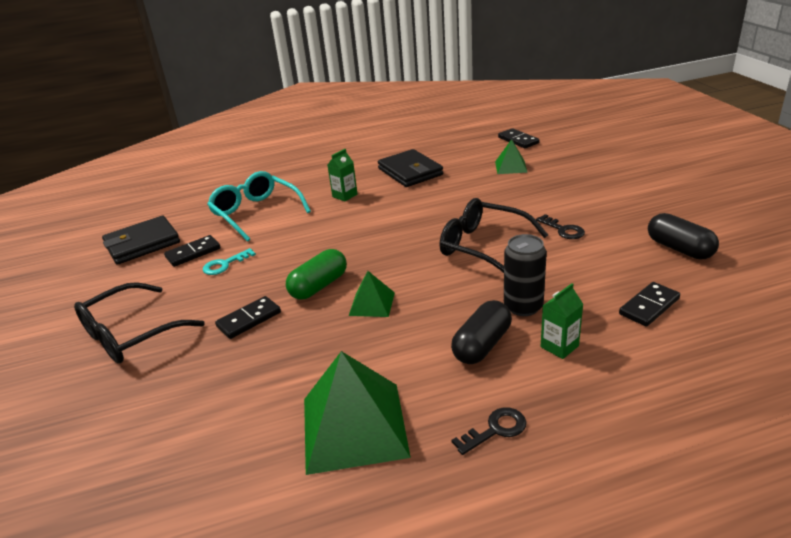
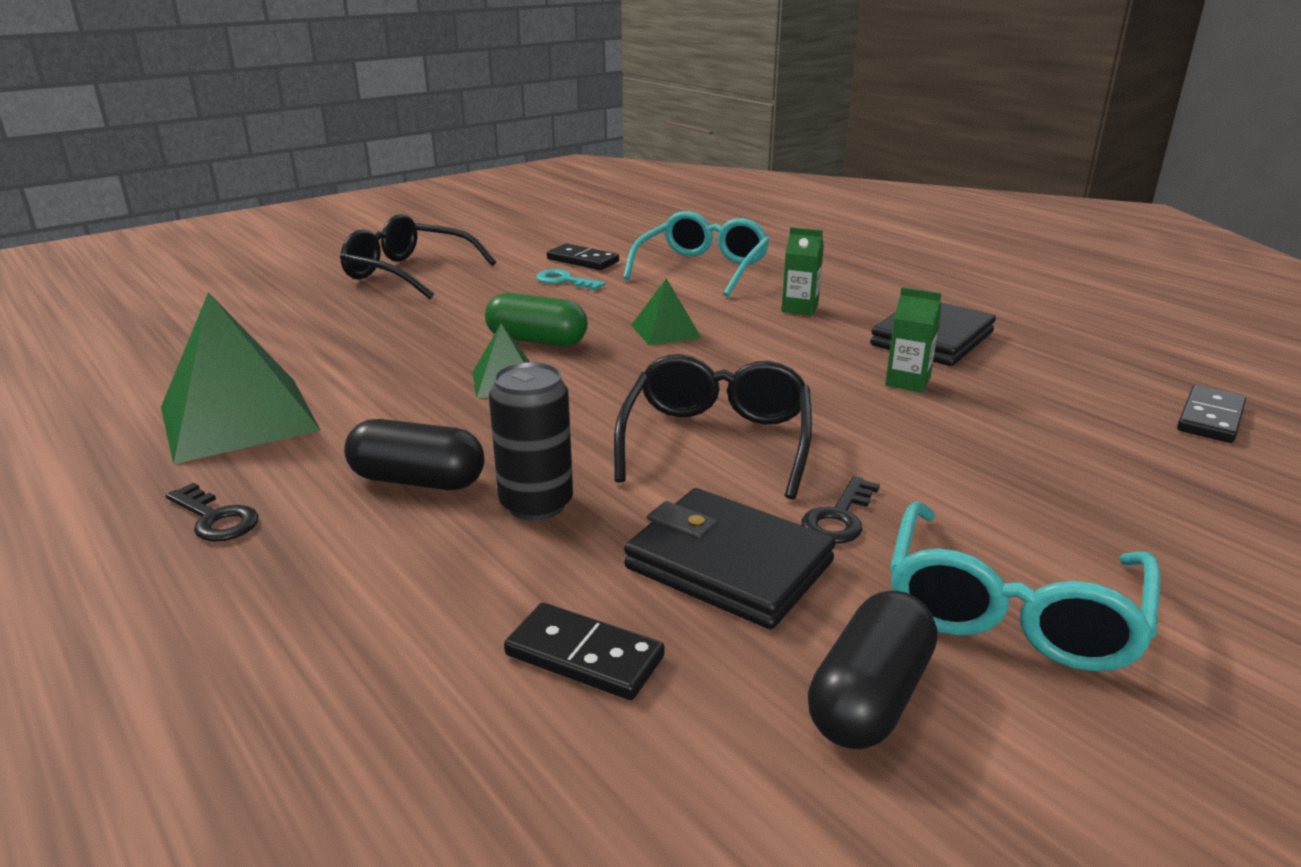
camera: 65 degrees right, 5 degrees down
black wallet [102,216,180,265] -> black wallet moved to [624,488,836,629]
black domino [215,296,281,339] -> none
green pyramid [495,139,528,174] -> green pyramid moved to [631,278,702,345]
green carton [540,283,583,359] -> green carton moved to [885,287,942,393]
none -> turquoise glasses [890,501,1160,671]

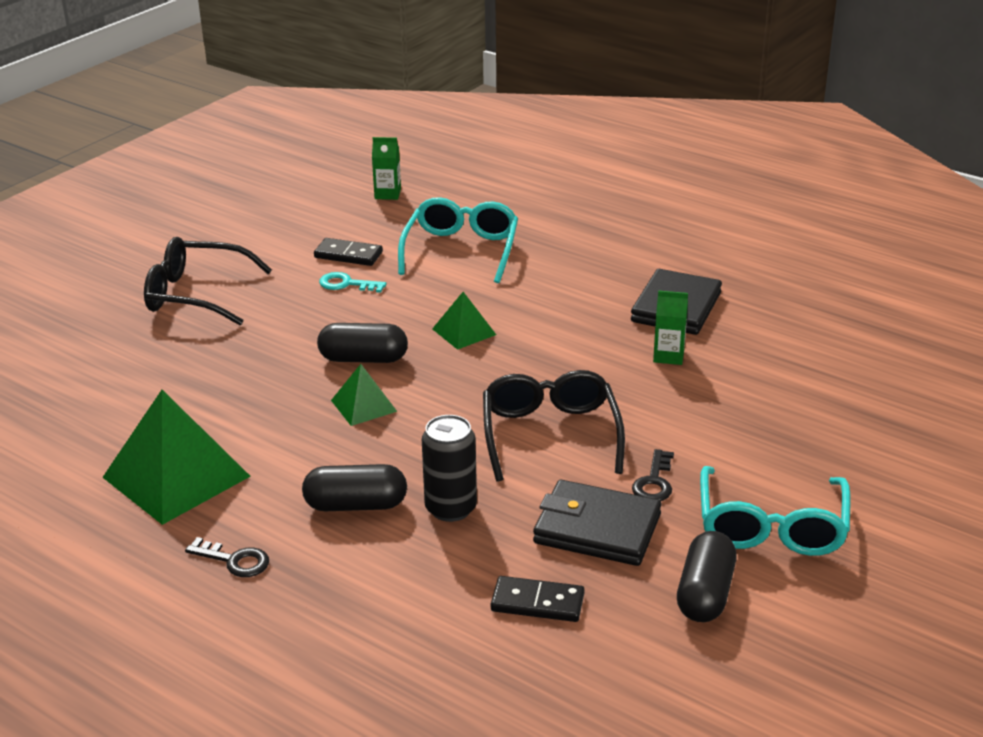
camera: 15 degrees left, 5 degrees up
green capsule [485,293,588,346] -> black capsule [317,323,408,363]
green carton [781,227,824,316] -> green carton moved to [372,137,401,200]
black domino [1177,385,1246,443] -> none

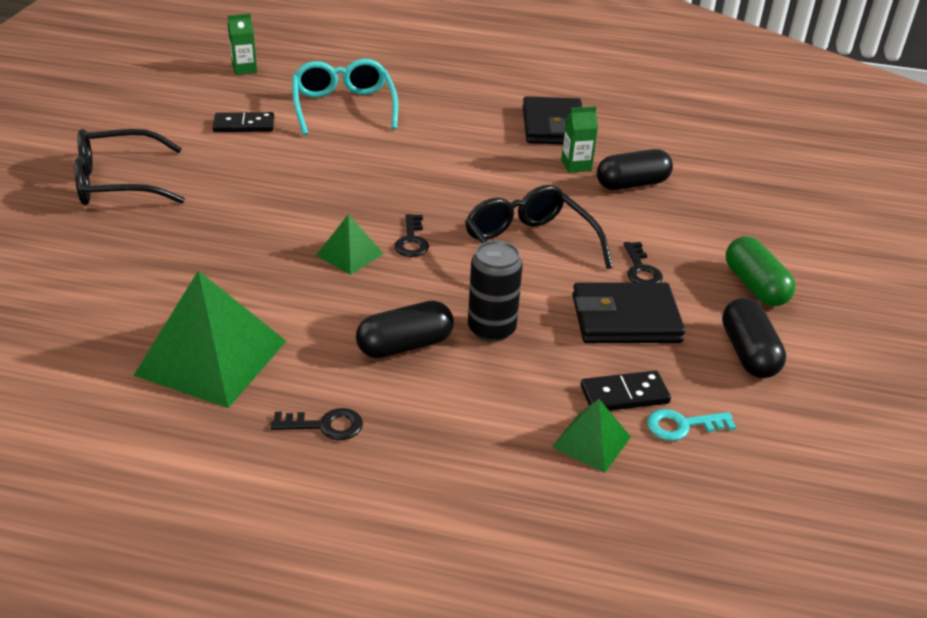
camera: 25 degrees left, 5 degrees up
black capsule [317,323,408,363] -> black capsule moved to [597,149,673,190]
turquoise key [319,272,386,293] -> turquoise key moved to [647,409,736,441]
green pyramid [432,292,496,350] -> green pyramid moved to [552,399,631,473]
turquoise glasses [700,466,850,556] -> green capsule [726,236,796,306]
none -> black key [394,214,429,257]

